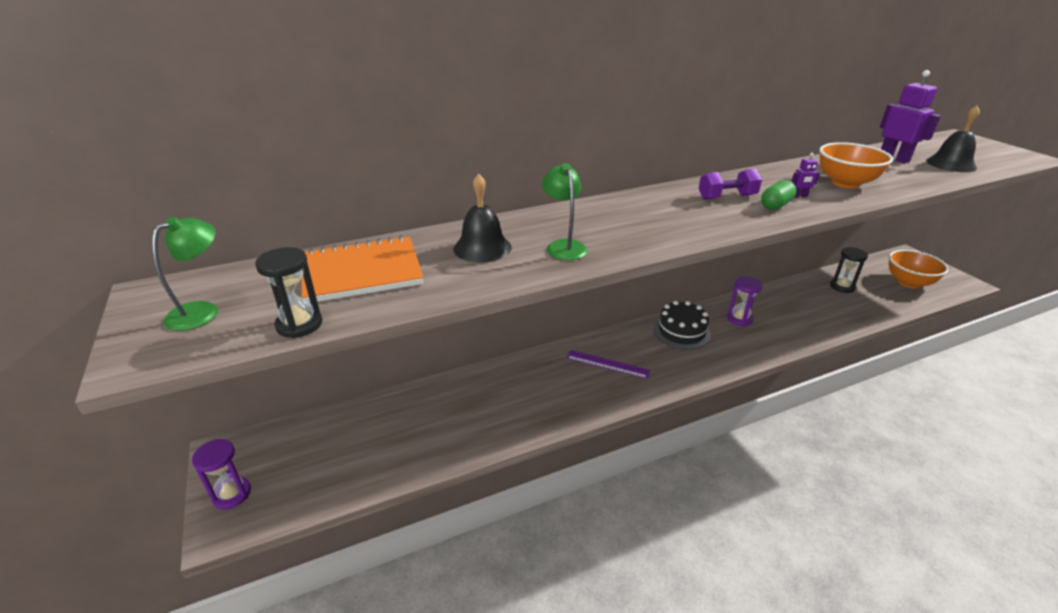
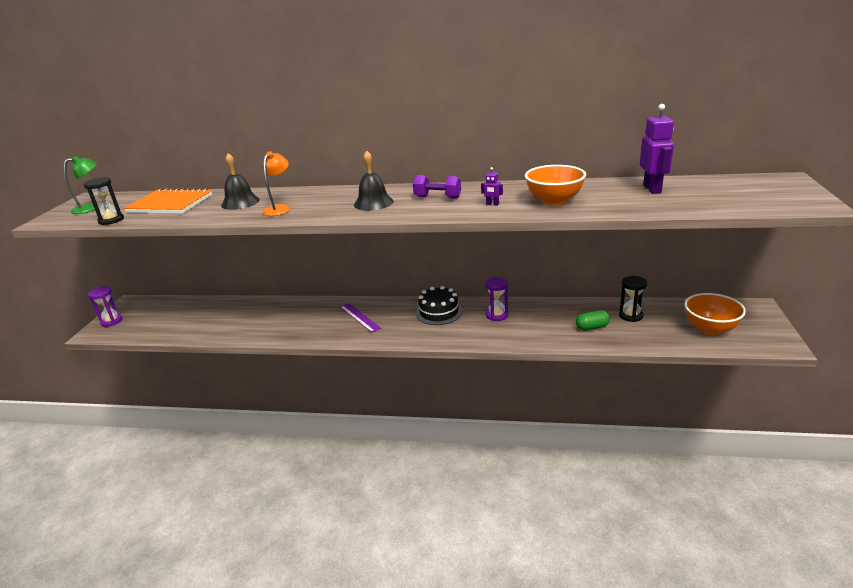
camera: 35 degrees right, 5 degrees down
green lamp [542,163,588,260] -> orange lamp [263,151,291,216]
green capsule [761,180,797,210] -> green capsule moved to [576,310,610,331]
black bell [926,105,980,172] -> black bell moved to [354,151,393,211]

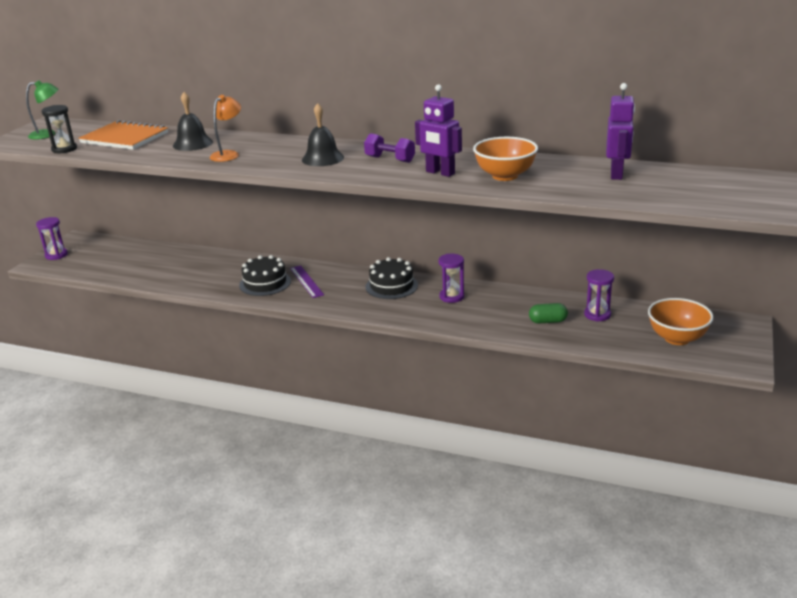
camera: 10 degrees right, 0 degrees up
purple robot [481,167,503,206] -> purple robot [415,84,462,177], size x2.17
black hourglass [619,276,647,322] -> purple hourglass [584,269,614,322]
none -> black cake [239,255,291,296]

